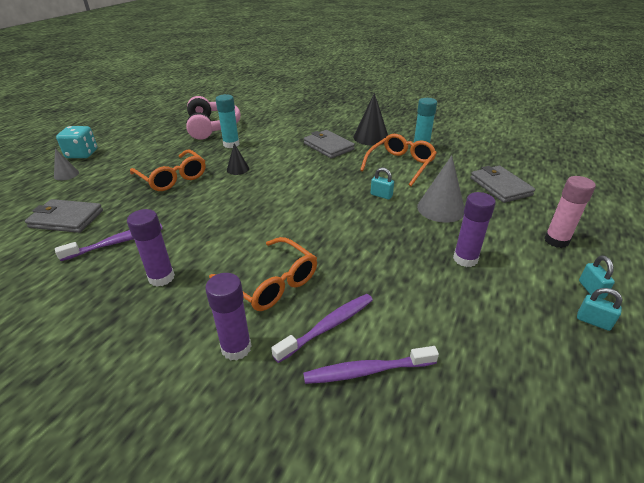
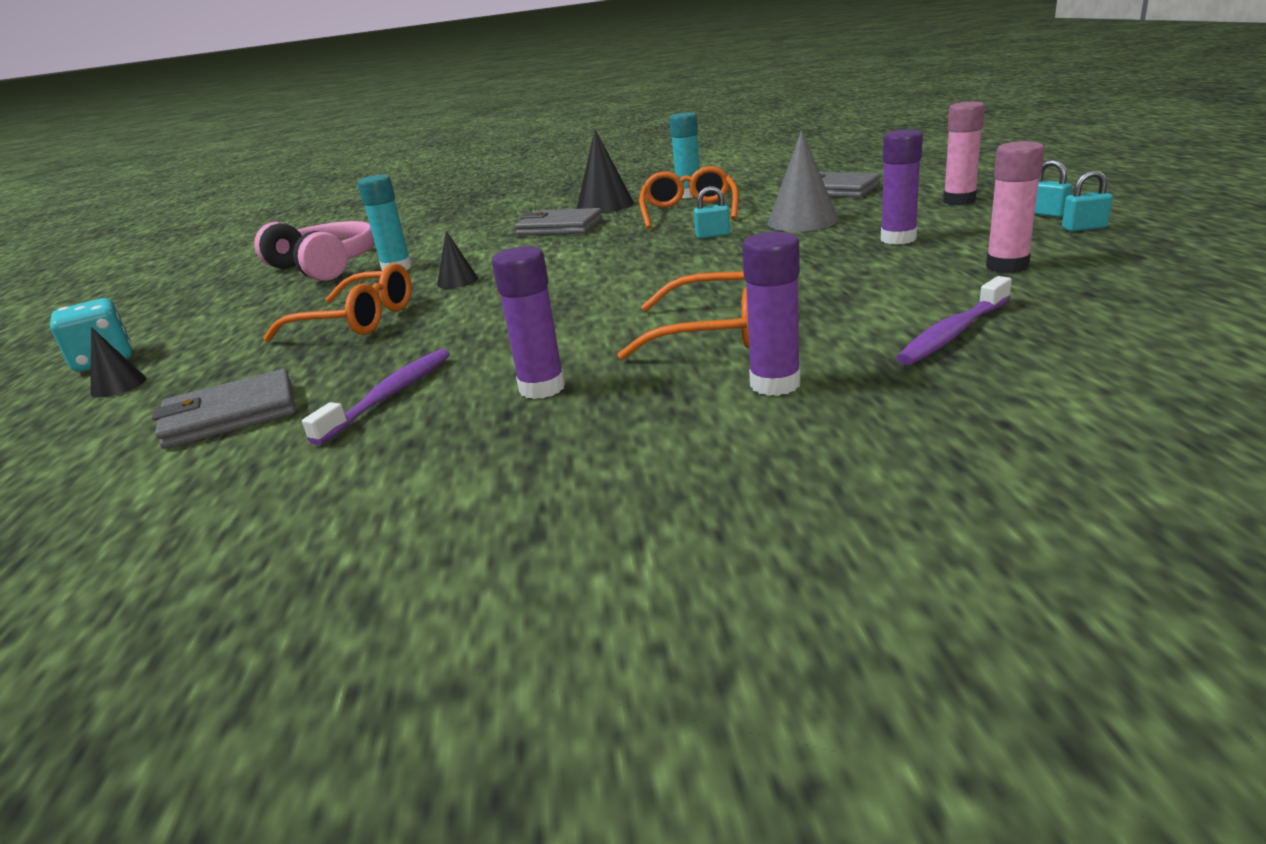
camera: 30 degrees left, 10 degrees down
grey cone [54,148,79,181] -> black cone [91,327,146,397]
purple toothbrush [271,294,373,363] -> none
none -> pink glue stick [986,141,1044,273]

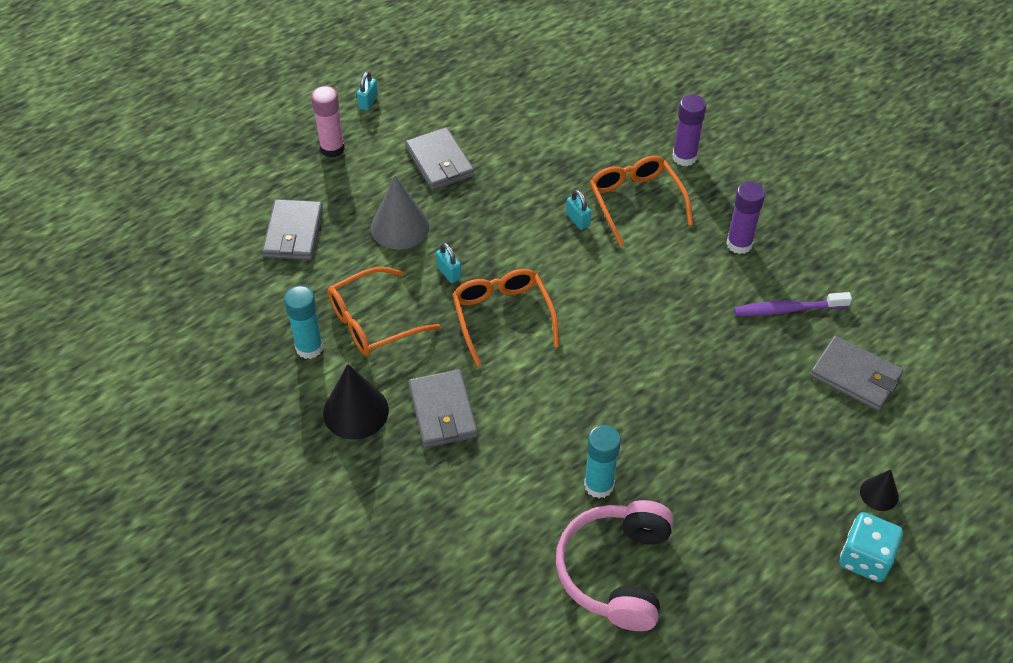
camera: 125 degrees left, 25 degrees up
orange glasses [263,263,412,342] -> orange glasses moved to [452,269,560,367]
black cone [437,231,478,289] -> none
purple glue stick [881,129,923,245] -> grey wallet [405,127,475,190]
purple toothbrush [896,276,1012,365] -> none
pink glue stick [986,141,1044,273] -> none
turquoise padlock [1062,170,1112,231] -> turquoise padlock moved to [566,190,591,230]

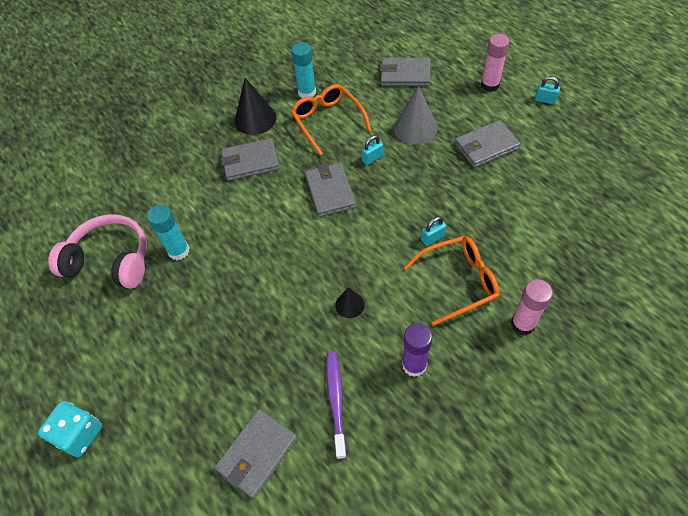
camera: 95 degrees right, 5 degrees up
orange glasses [452,269,560,367] -> grey wallet [305,162,356,217]
purple glue stick [673,95,706,166] -> pink glue stick [511,279,553,335]
black cone [860,470,899,511] -> black cone moved to [335,287,365,318]

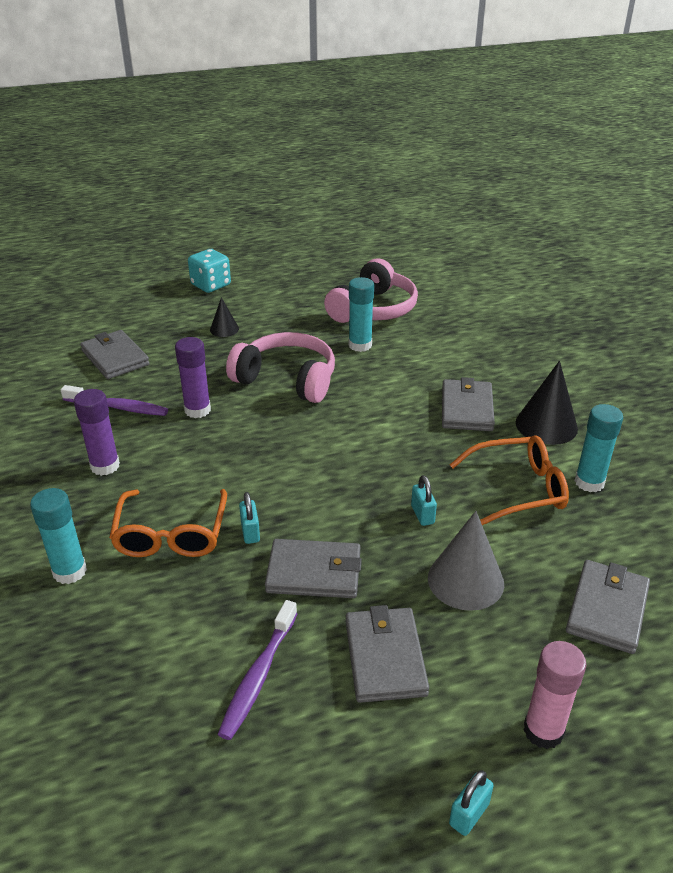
camera: 105 degrees right, 20 degrees down
grey wallet [305,162,356,217] -> grey wallet moved to [265,539,362,598]
black cone [335,287,365,318] -> black cone moved to [210,297,239,337]
pink glue stick [511,279,553,335] -> turquoise glue stick [30,488,87,584]
none -> purple glue stick [175,337,211,418]
none -> purple toothbrush [218,600,297,740]
none -> pink headphones [226,332,335,403]

